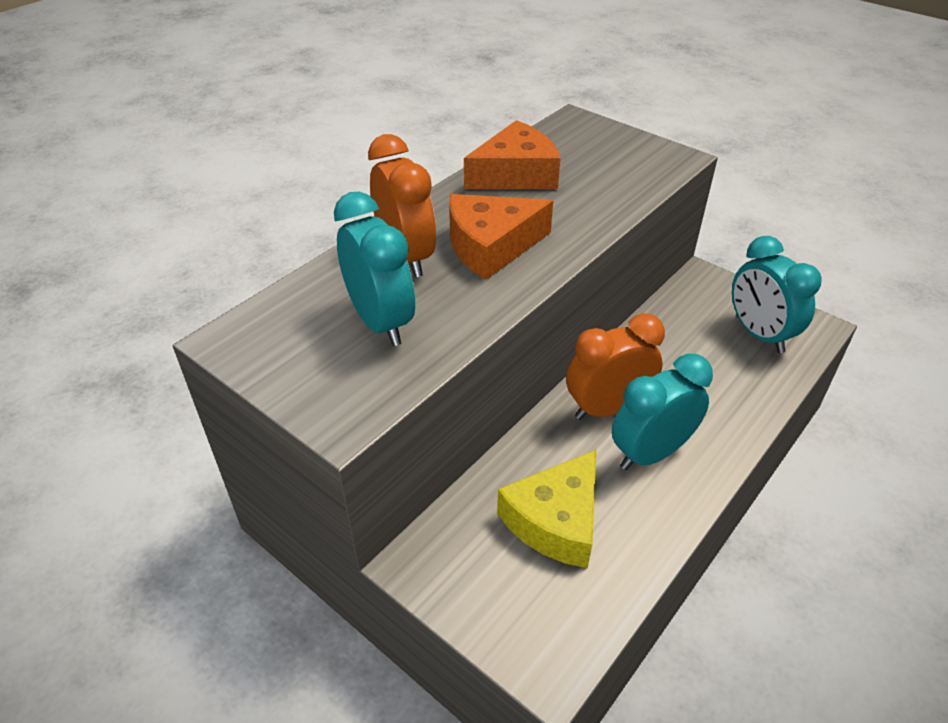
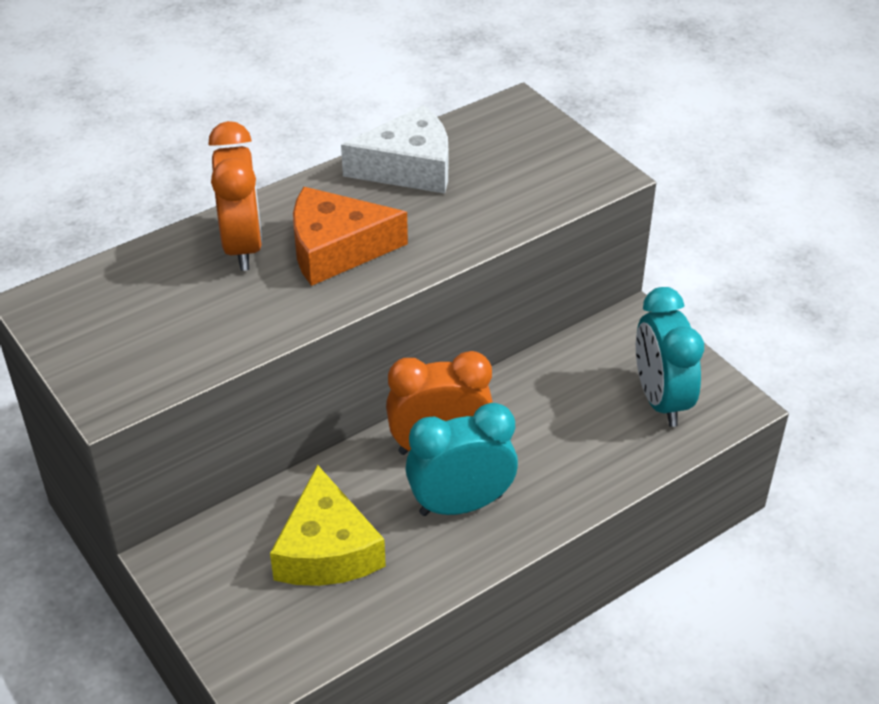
camera: 15 degrees right, 0 degrees up
turquoise clock [334,192,415,346] -> none
orange cheese [464,120,561,189] -> white cheese [341,105,448,194]
yellow cheese [497,450,596,568] -> yellow cheese turned 60 degrees counterclockwise [270,465,386,586]

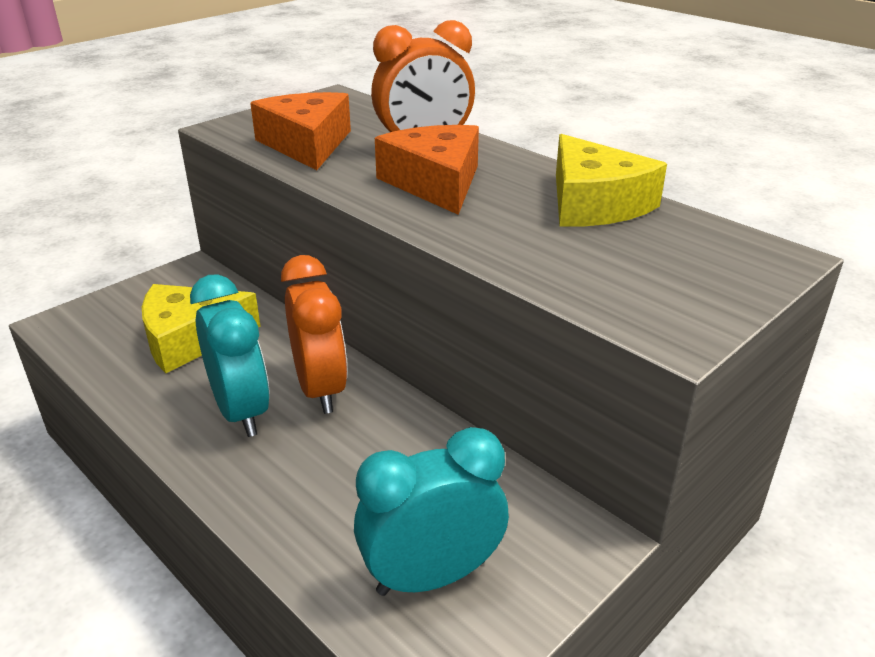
camera: 80 degrees right, 10 degrees down
white cheese [341,105,448,194] -> yellow cheese [556,134,667,226]
none -> orange cheese [250,92,351,170]

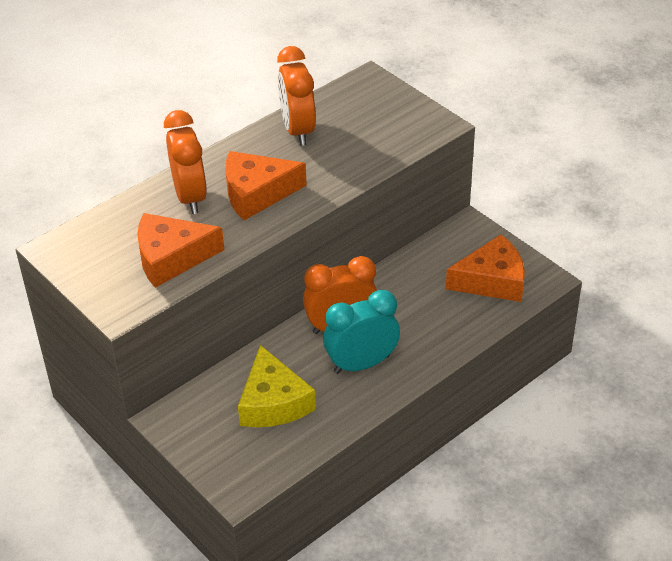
camera: 85 degrees left, 10 degrees up
turquoise clock [354,427,509,596] -> orange cheese [446,235,525,302]
yellow cheese [556,134,667,226] -> orange clock [277,46,316,146]

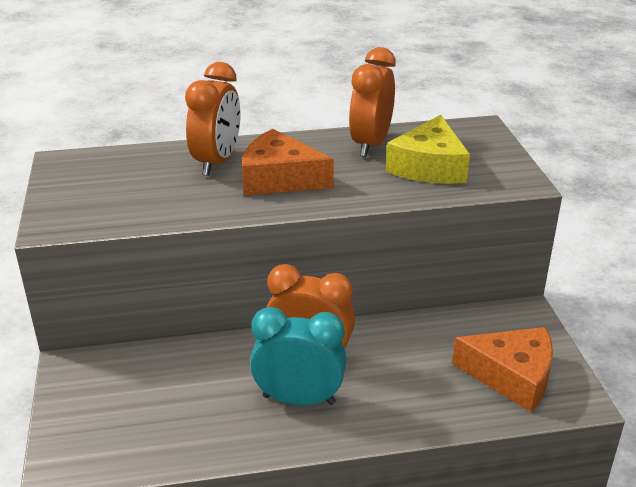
camera: 30 degrees right, 10 degrees down
orange cheese [137,213,224,288] -> none
yellow cheese [238,345,316,427] -> yellow cheese moved to [386,115,470,184]

